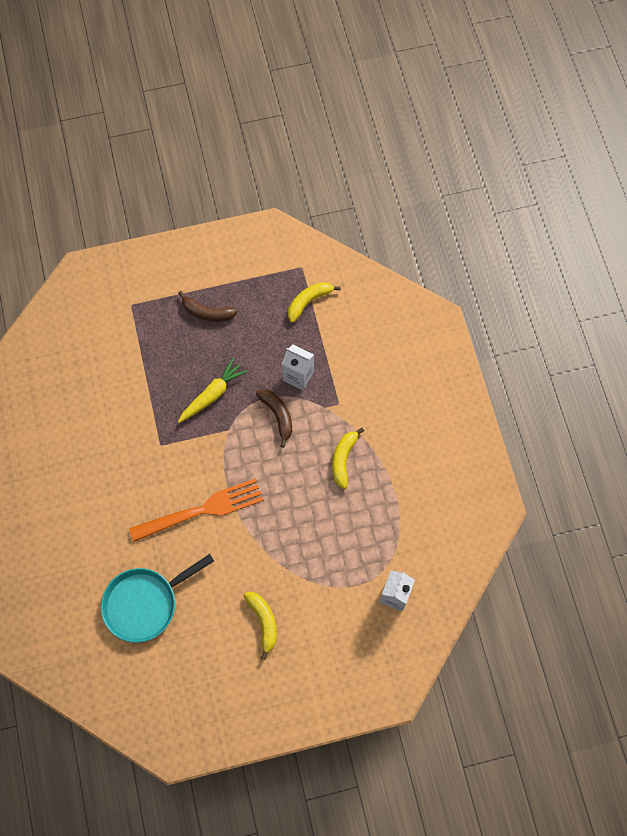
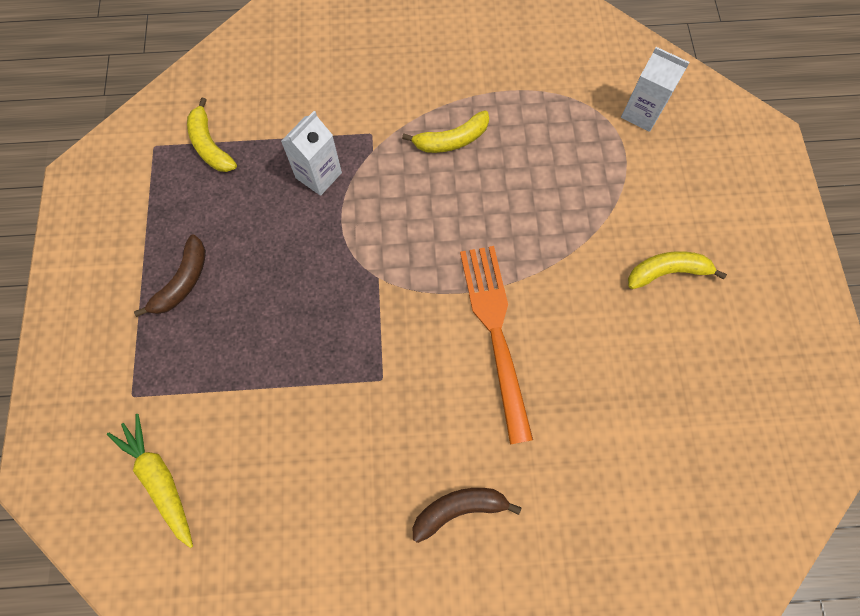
camera: 80 degrees left, 0 degrees up
turquoise pan [101,554,214,643] -> none
yellow carrot [178,358,247,423] -> yellow carrot moved to [107,414,193,548]
brown banana [256,389,292,448] -> brown banana moved to [413,488,521,543]
yellow banana [332,427,364,489] -> yellow banana turned 45 degrees counterclockwise [402,111,489,153]

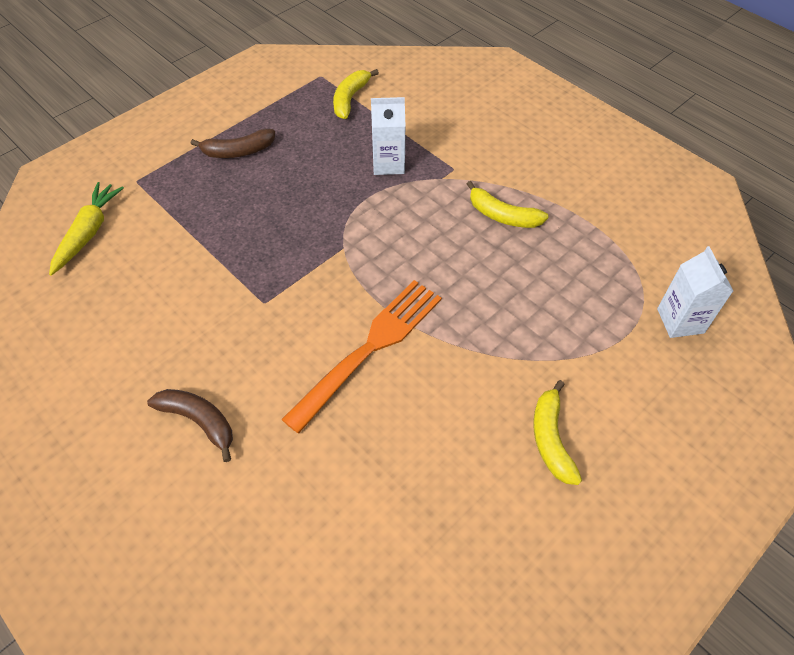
camera: 50 degrees right, 15 degrees down
yellow banana [628,251,727,289] -> yellow banana turned 135 degrees counterclockwise [533,380,582,485]

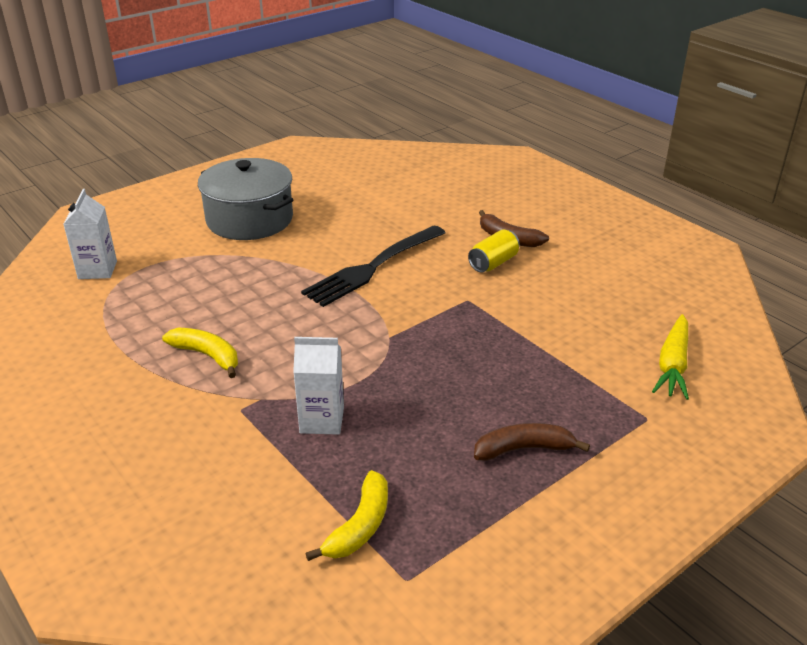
camera: 175 degrees left, 20 degrees down
orange fork [281,280,442,434] -> black fork [301,225,446,307]
yellow banana [533,380,582,485] -> grey pot [198,158,293,240]
none -> yellow can [468,230,520,273]

